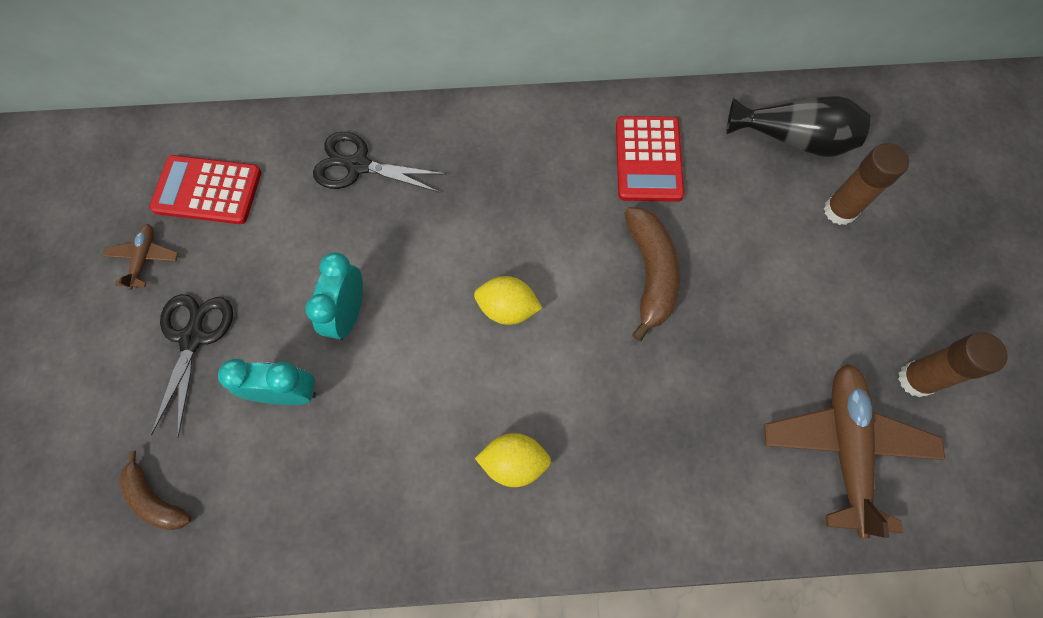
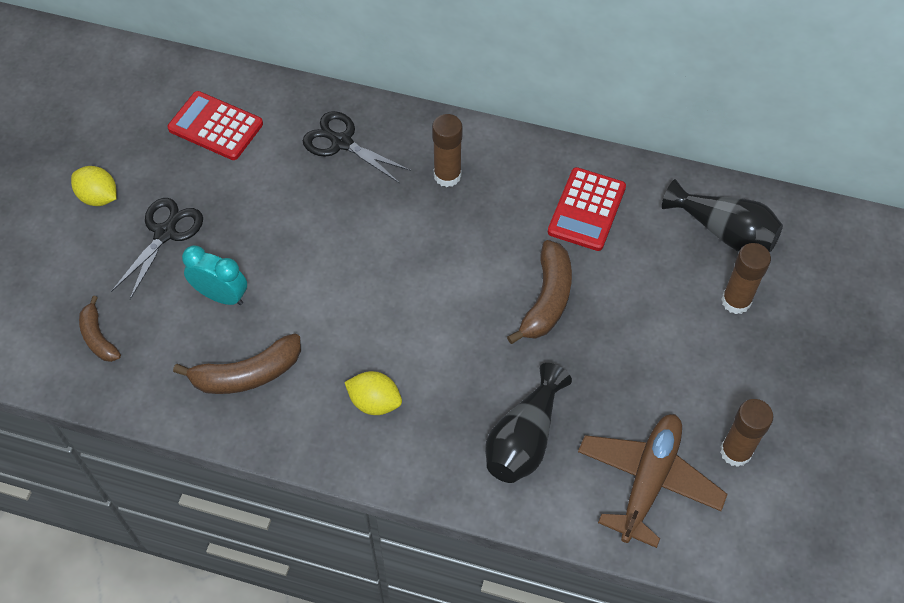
camera: 20 degrees right, 10 degrees down
brown plane [103,224,178,290] -> none
turquoise clock [305,252,363,340] -> none
yellow lemon [474,276,542,325] -> yellow lemon moved to [71,166,117,206]
none -> brown banana [173,333,301,394]
none -> brown glue stick [432,114,463,187]
none -> black vase [485,363,572,483]

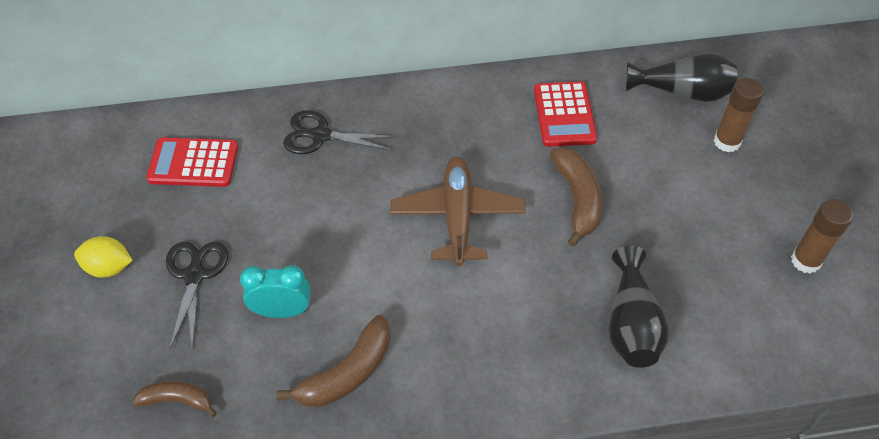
camera: 25 degrees left, 5 degrees down
brown banana [79,296,121,362] -> brown banana turned 150 degrees clockwise [133,381,217,417]
yellow lemon [344,371,402,415] -> none
brown glue stick [432,114,463,187] -> none
brown plane [578,414,728,548] -> brown plane moved to [391,157,526,266]

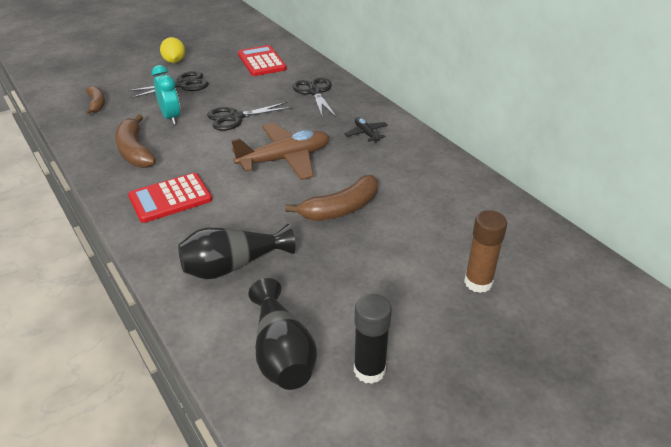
camera: 65 degrees right, 15 degrees down
brown banana [276,315,390,407] -> brown banana turned 45 degrees clockwise [115,114,156,168]
red calculator [534,81,597,147] -> red calculator moved to [128,173,212,223]
black vase [626,53,737,102] -> black vase moved to [248,278,317,390]
brown glue stick [791,199,853,273] -> black glue stick [354,294,392,384]
none -> black scissors [207,102,292,131]
none -> black plane [344,117,388,143]

